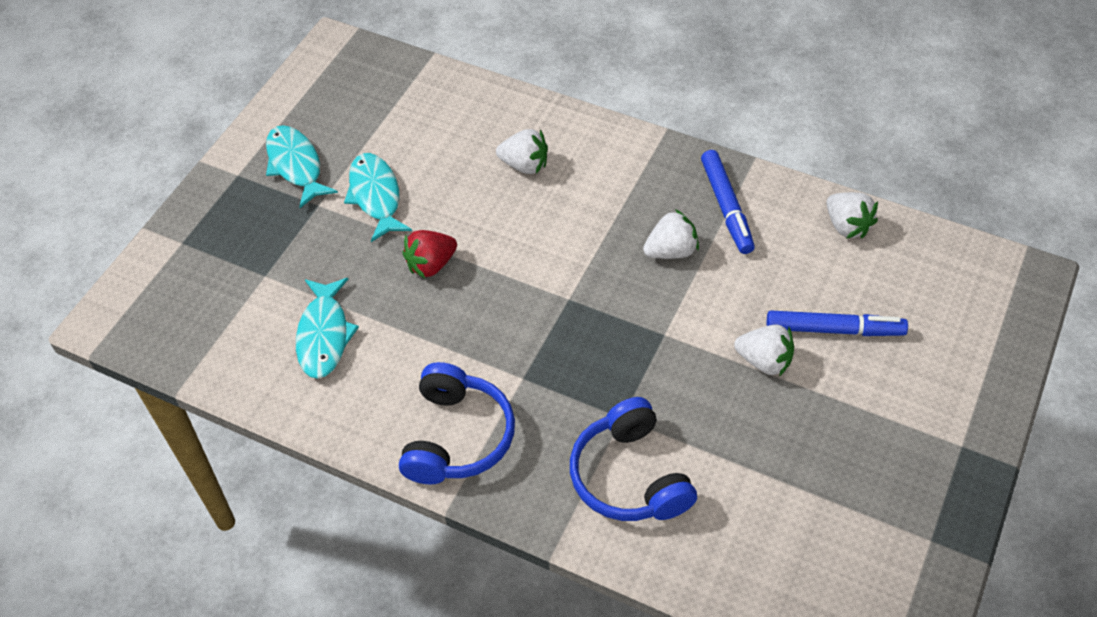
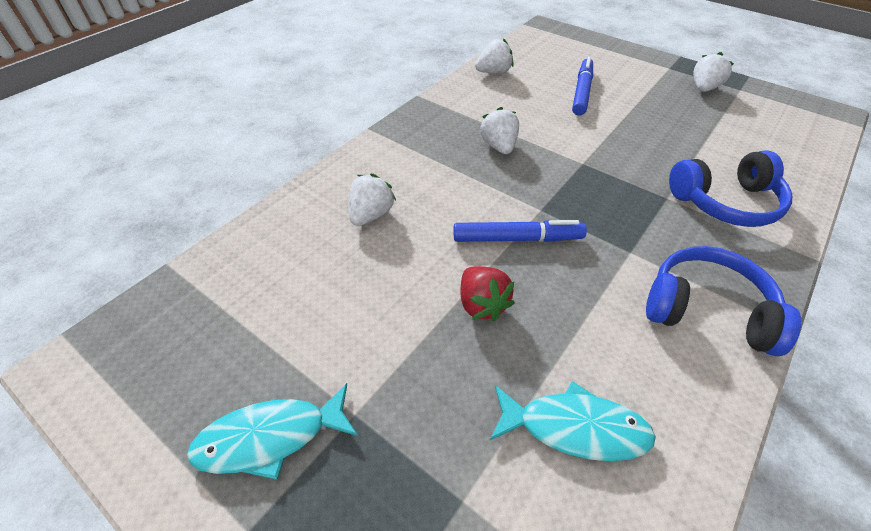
camera: 80 degrees left, 5 degrees down
turquoise fish [344,153,412,242] -> none
blue marker [701,150,755,254] -> blue marker moved to [454,220,587,242]
white strawberry [734,324,794,377] -> white strawberry moved to [693,52,734,92]

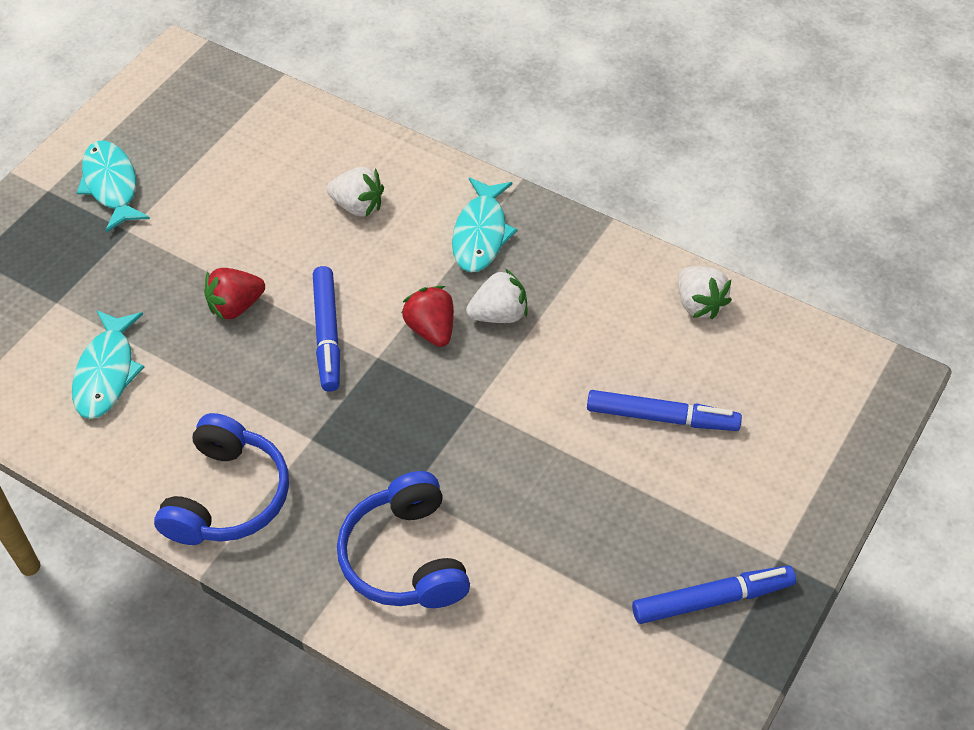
camera: 85 degrees right, 5 degrees up
white strawberry [693,52,734,92] -> blue marker [632,565,796,624]
none -> red strawberry [402,286,454,347]
none -> turquoise fish [452,177,517,272]

